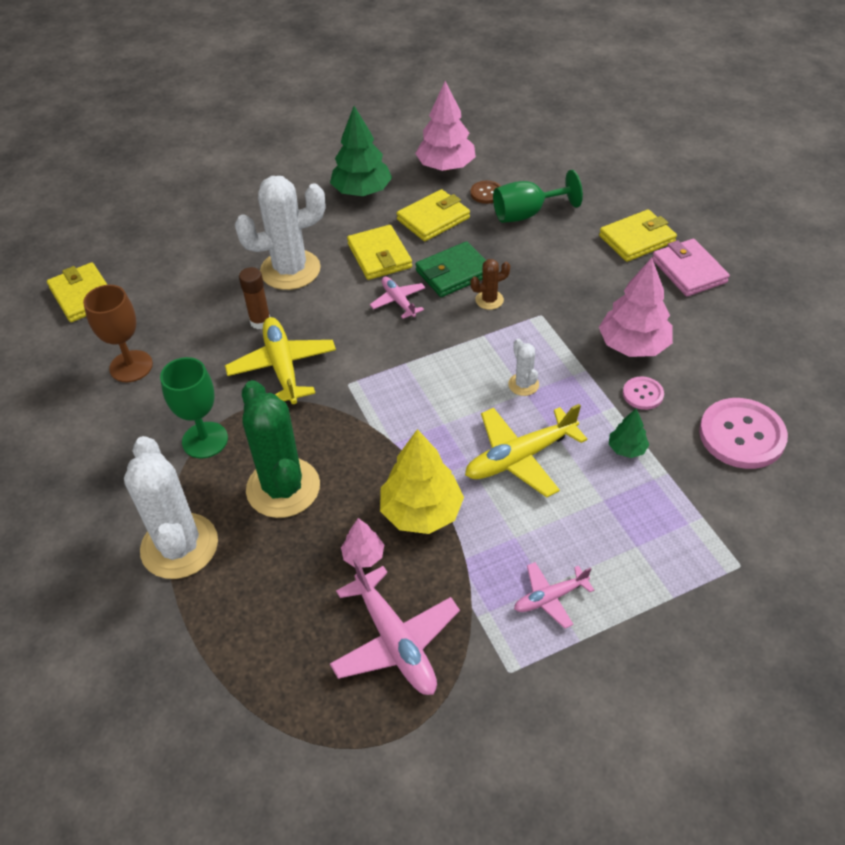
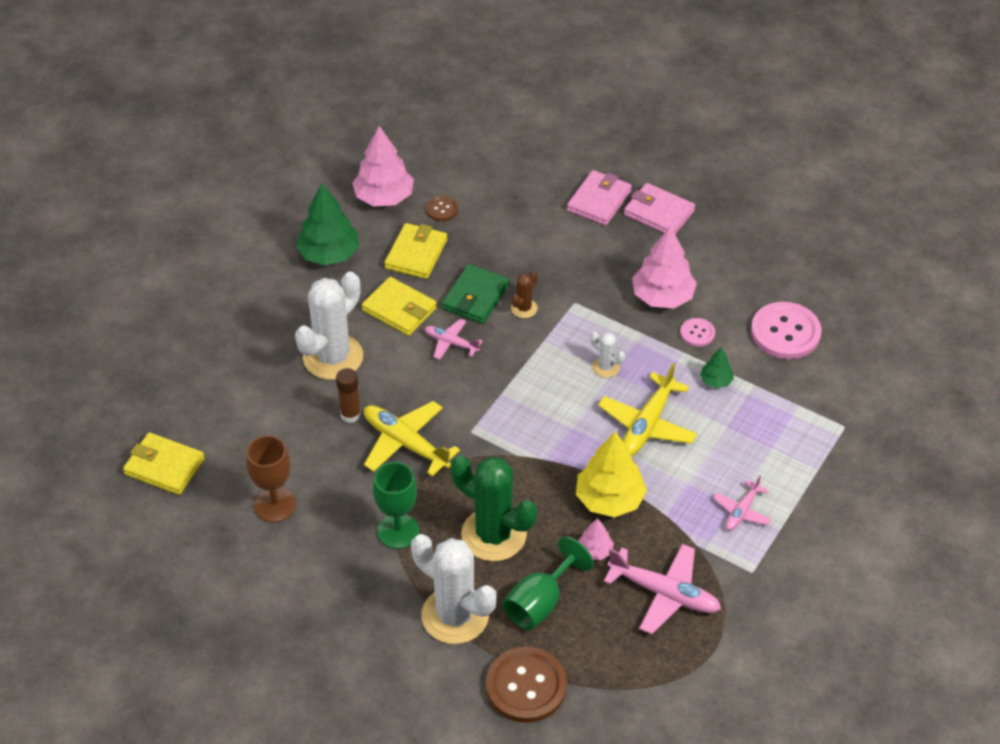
camera: 35 degrees left, 0 degrees up
green goblet [493,170,583,223] -> green goblet moved to [503,536,594,630]
yellow wallet [599,209,677,262] -> pink wallet [567,170,632,226]
none -> brown button [486,647,567,723]

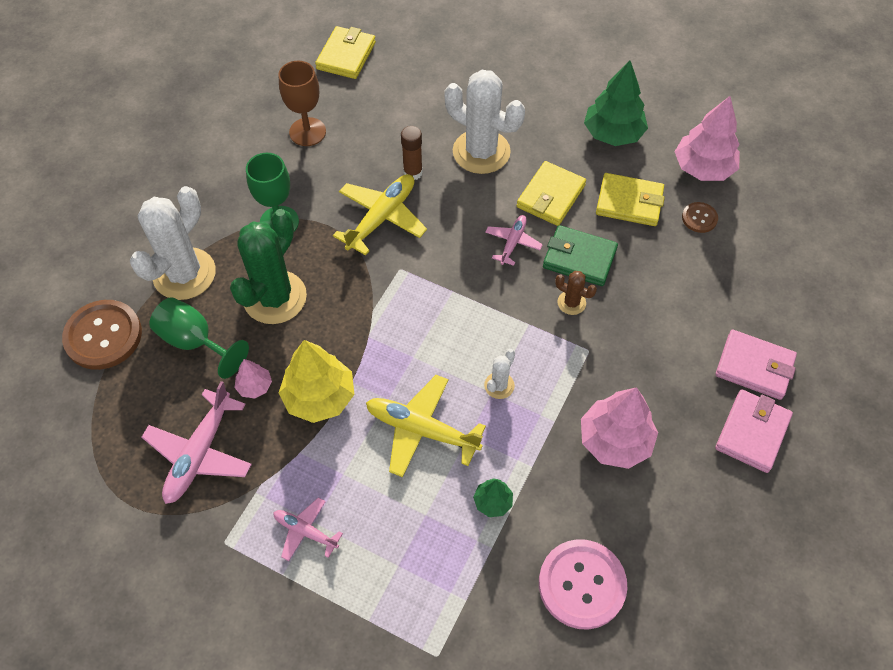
camera: 85 degrees right, 10 degrees up
pink button [680,318,715,347] -> none

